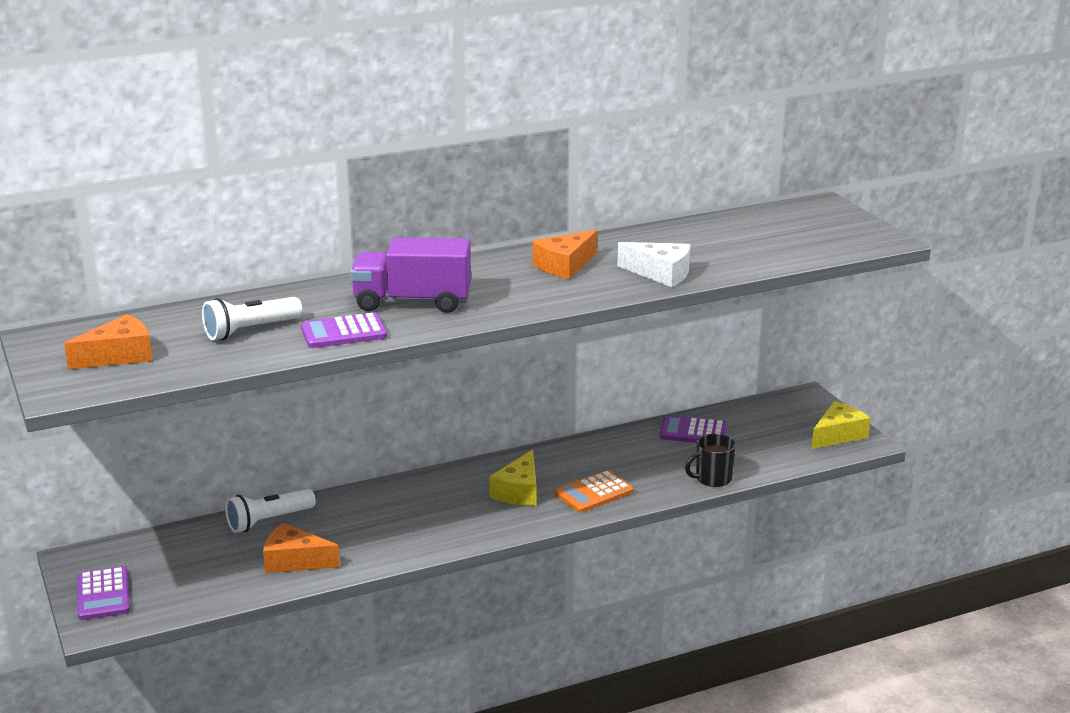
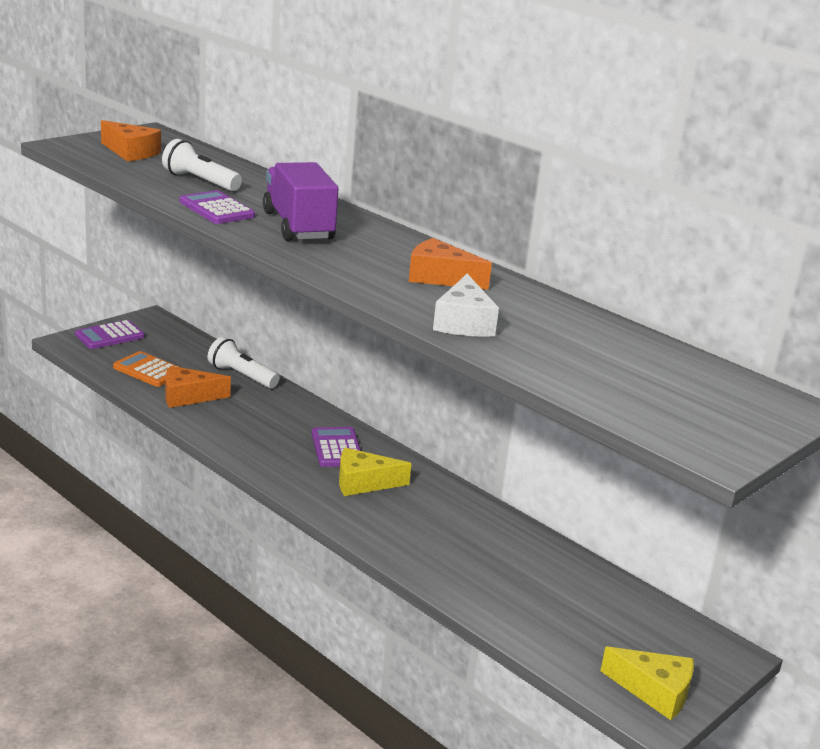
camera: 65 degrees right, 0 degrees up
orange cheese [263,523,340,573] -> orange cheese turned 90 degrees counterclockwise [166,366,231,408]
orange calculator [555,470,634,513] -> orange calculator moved to [113,351,178,387]
purple calculator [660,415,728,443] -> purple calculator moved to [312,427,361,467]
black mug [685,434,736,487] -> none

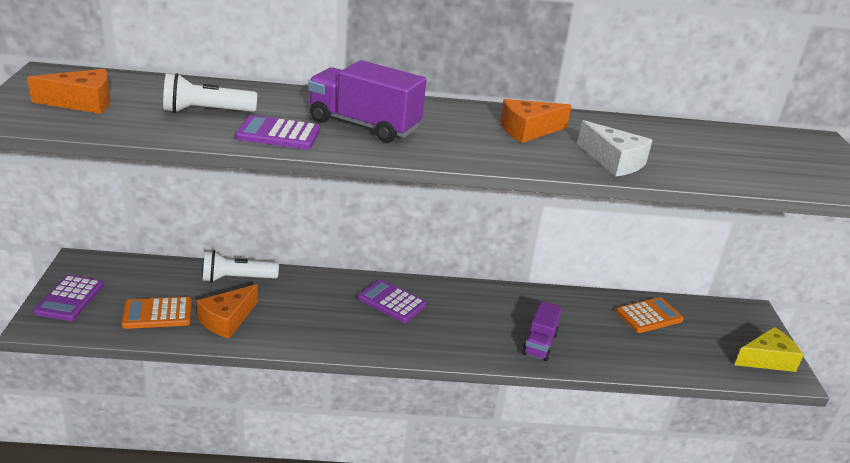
camera: 45 degrees left, 5 degrees up
yellow cheese [339,448,412,496] -> none
none -> purple truck [522,301,562,361]
none -> orange calculator [616,297,684,333]

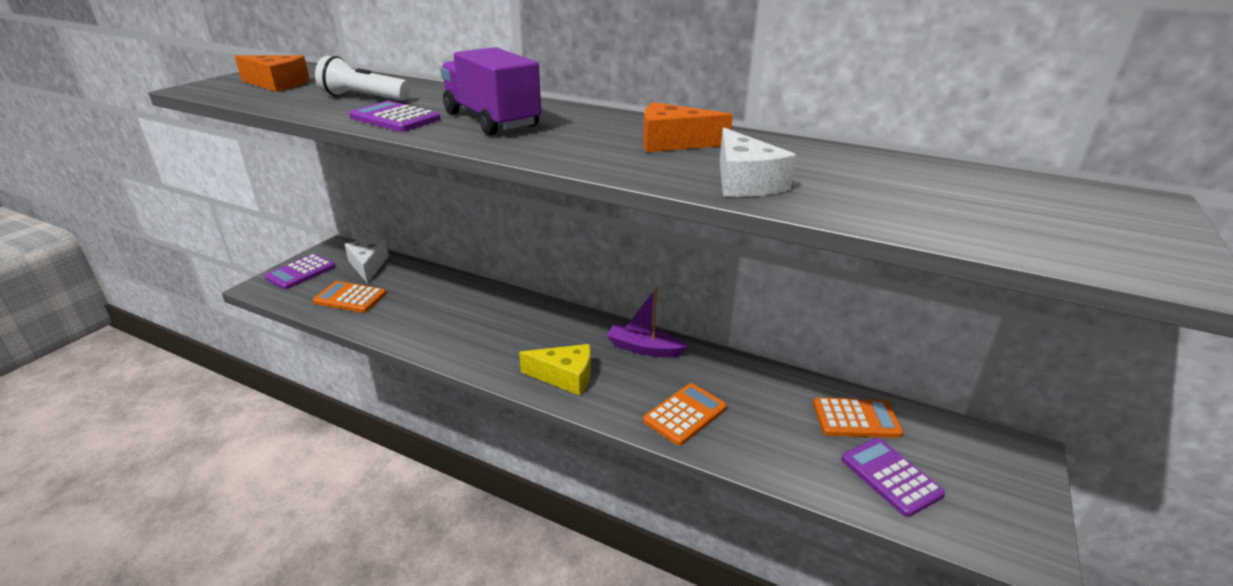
camera: 30 degrees right, 0 degrees up
orange cheese [196,284,258,339] -> none
white flashlight [203,250,279,282] -> none
purple calculator [358,279,426,323] -> purple calculator moved to [841,438,945,517]
purple truck [522,301,562,361] -> orange calculator [643,383,727,446]
yellow cheese [735,327,803,372] -> yellow cheese moved to [519,344,591,396]
none -> white cheese [344,239,389,283]
none -> purple boat [606,288,688,357]

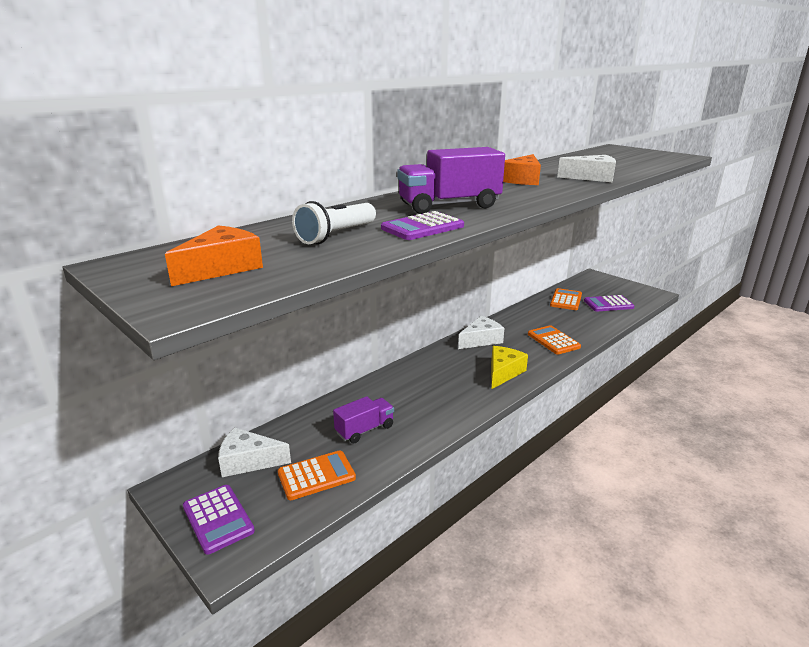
camera: 70 degrees left, 5 degrees down
orange calculator [313,281,386,313] -> orange calculator turned 150 degrees counterclockwise [278,450,356,500]
purple boat [606,288,688,357] -> white cheese [458,316,504,349]
none -> purple truck [333,396,394,443]

